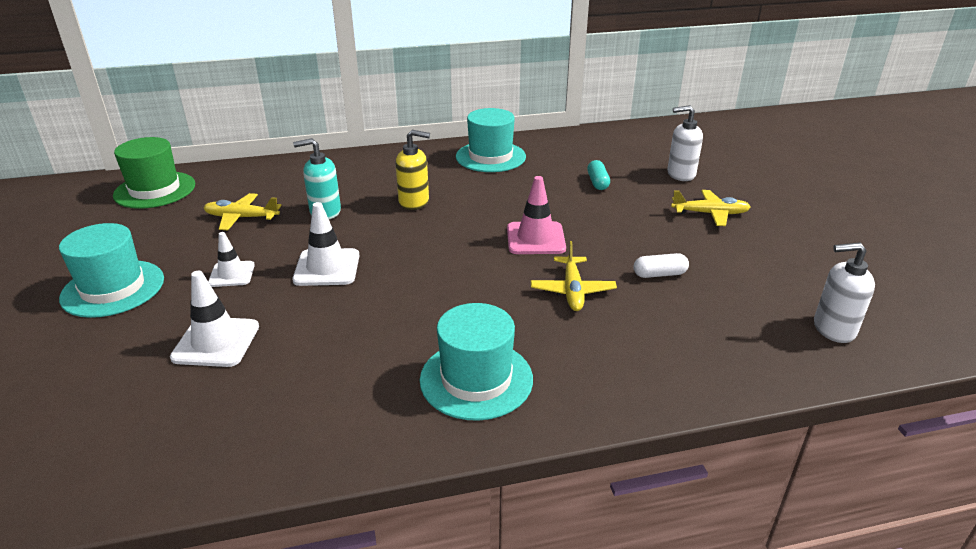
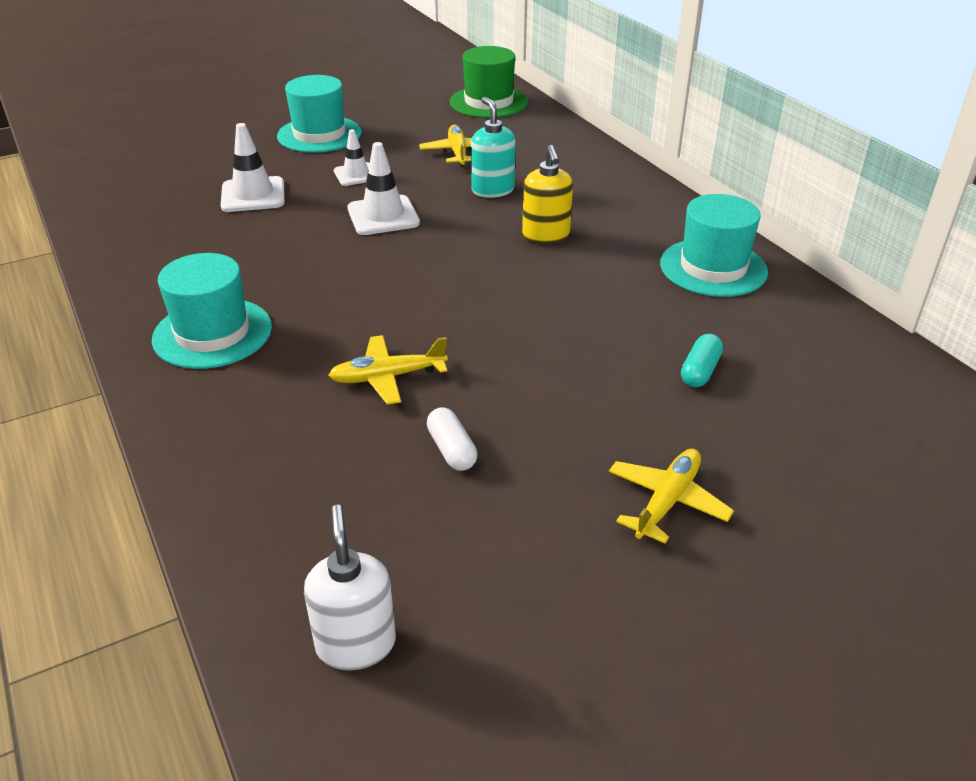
camera: 75 degrees right, 5 degrees up
pink traffic cone [507,176,566,254] -> none
turquoise capsule [587,160,610,190] -> turquoise capsule turned 45 degrees counterclockwise [681,334,723,387]
white soap dispenser [667,105,703,181] -> none
yellow plane [671,190,751,226] -> yellow plane turned 135 degrees counterclockwise [609,449,734,544]

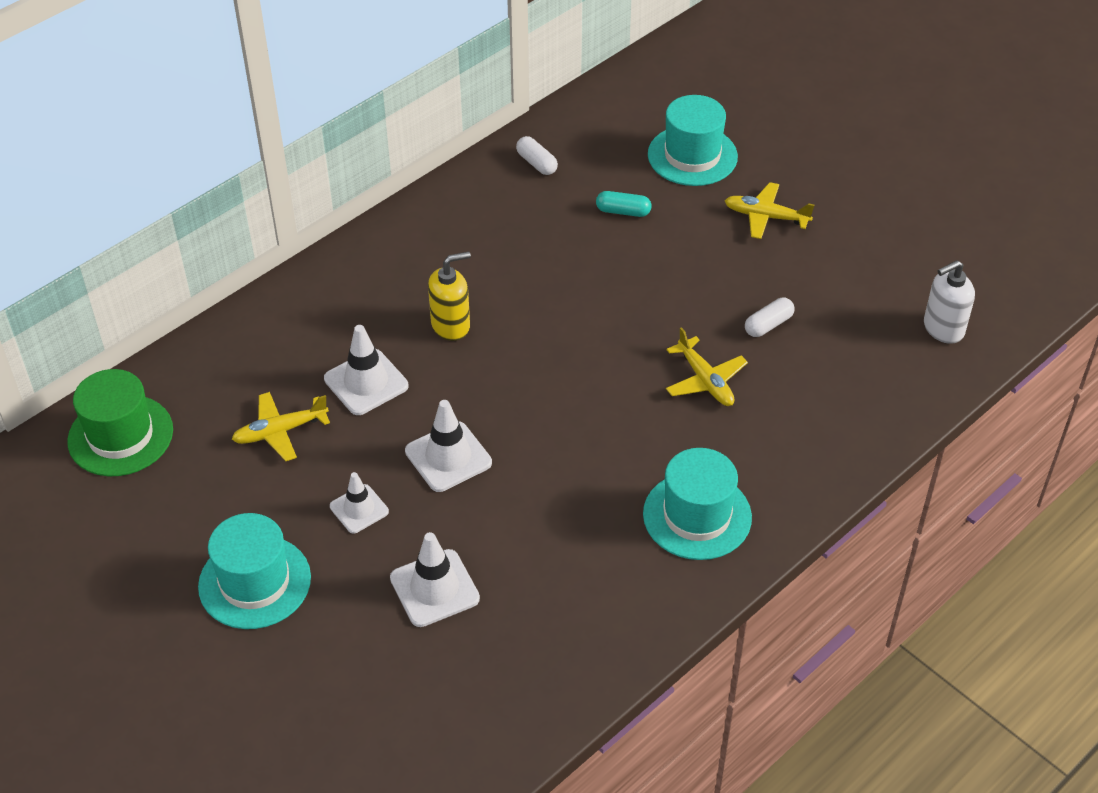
camera: 105 degrees left, 10 degrees up
turquoise soap dispenser [471,97,516,198] -> white traffic cone [324,325,408,415]
turquoise hat [660,194,768,297] -> turquoise hat moved to [648,95,738,186]
none -> white capsule [516,136,558,175]

